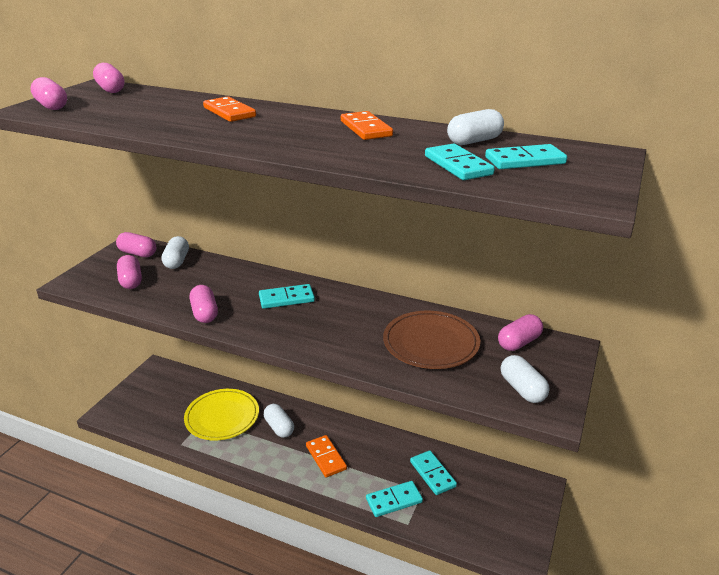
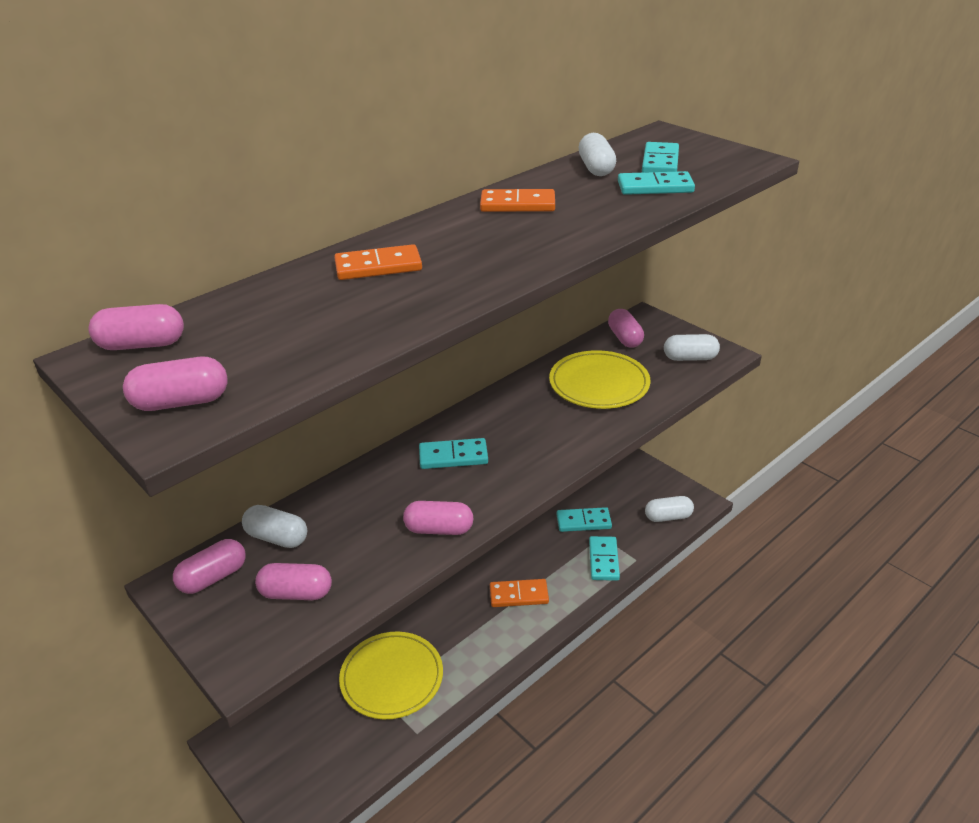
camera: 65 degrees left, 5 degrees up
turquoise domino [259,284,315,309] -> turquoise domino turned 75 degrees clockwise [419,438,488,469]
white capsule [264,404,294,438] -> white capsule moved to [645,496,694,522]
brown plate [383,311,480,369] -> yellow plate [549,350,650,409]

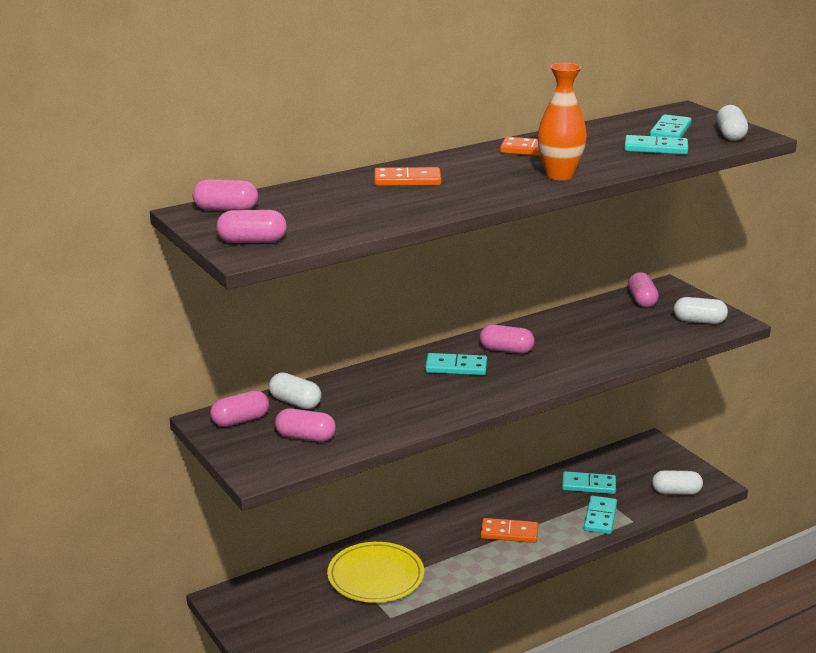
camera: 10 degrees right, 10 degrees down
pink capsule [403,501,473,535] -> pink capsule moved to [480,324,535,354]
yellow plate [549,350,650,409] -> none
white capsule [578,133,616,176] -> white capsule moved to [717,105,748,141]
none -> orange vase [537,63,587,180]

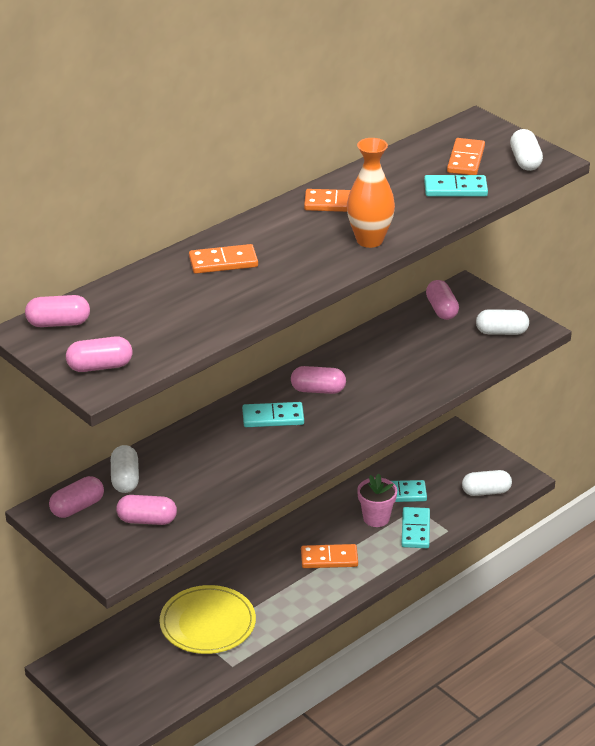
camera: 10 degrees left, 10 degrees up
white capsule [269,372,321,409] -> white capsule turned 60 degrees clockwise [111,445,139,493]
turquoise domino [650,114,692,138] -> orange domino [447,138,485,175]
none -> pink flower pot [357,473,397,527]

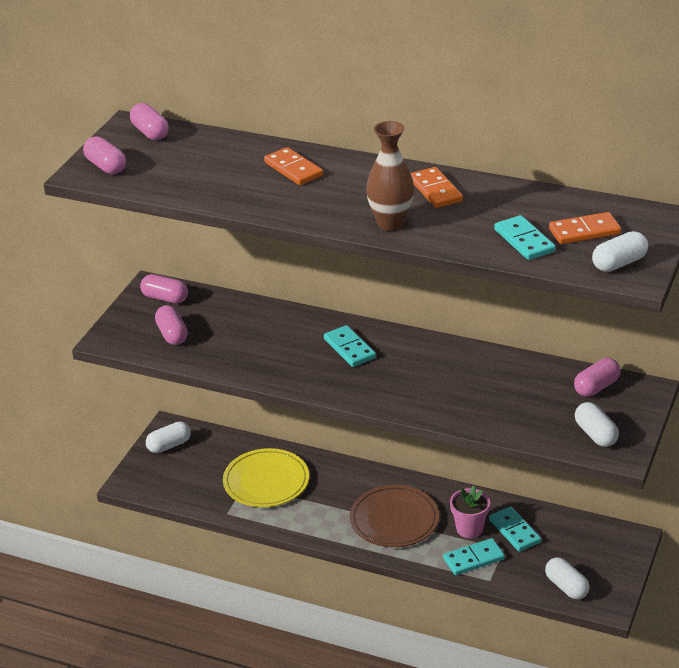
camera: 65 degrees right, 0 degrees up
white capsule [111,445,139,493] -> white capsule moved to [146,421,191,453]
pink capsule [291,366,346,394] -> none
orange domino [301,544,358,568] -> brown plate [350,485,439,547]
orange vase [347,138,395,248] -> brown vase [366,121,414,231]

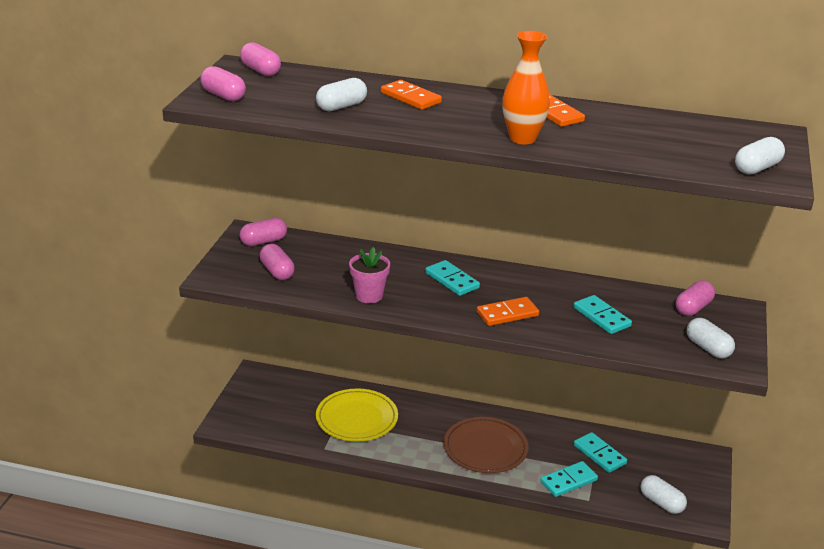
camera: 10 degrees left, 5 degrees down
pink capsule [140,274,188,304] -> pink capsule turned 45 degrees counterclockwise [240,218,287,246]
white capsule [146,421,191,453] -> white capsule moved to [316,78,367,111]
brown vase [366,121,414,231] -> orange vase [502,31,550,144]
pink flower pot [450,486,490,538] -> pink flower pot moved to [349,247,390,303]
turquoise domino [494,215,555,260] -> turquoise domino moved to [573,295,632,334]
orange domino [549,212,621,244] -> orange domino moved to [477,297,539,326]

